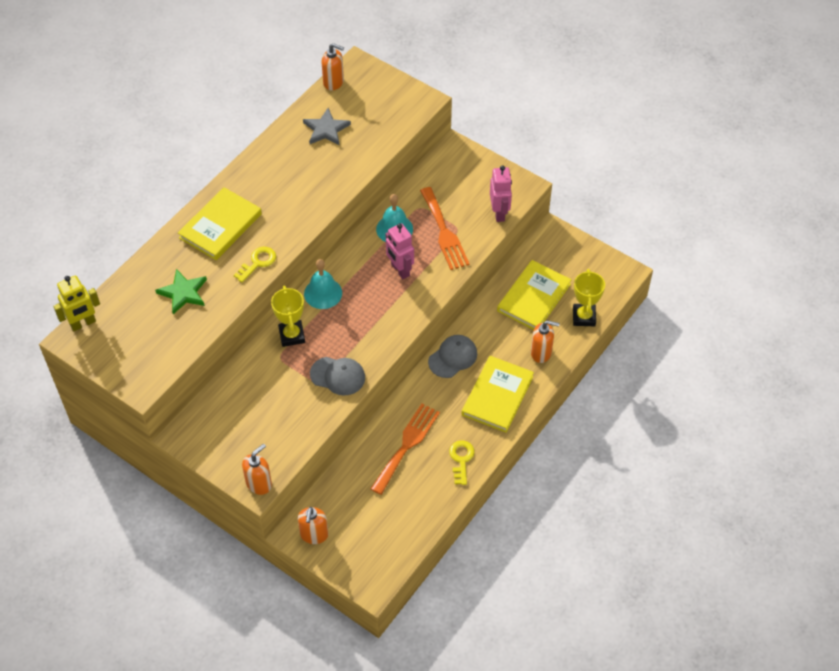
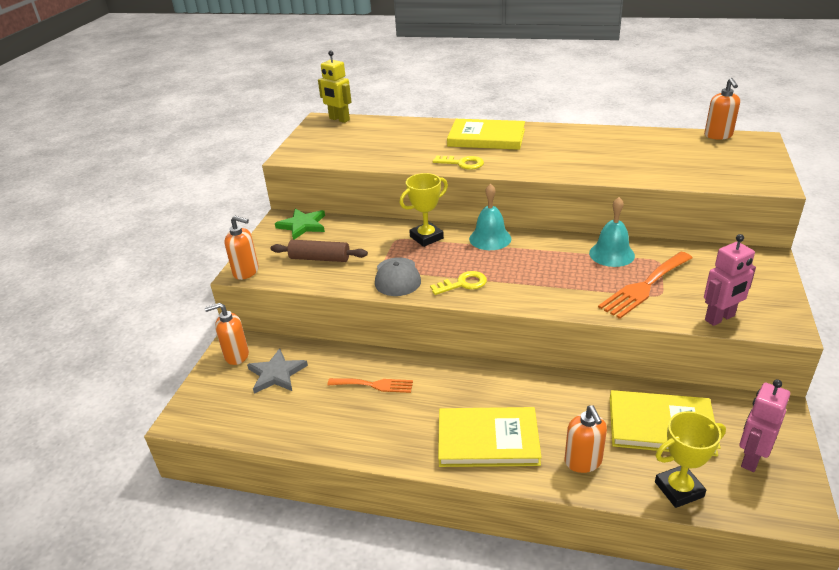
camera: 70 degrees right, 20 degrees down
green star [155,269,207,314] -> green star moved to [275,208,325,240]
grey star [303,108,351,145] -> grey star moved to [247,348,308,394]
orange fork [370,404,440,495] -> orange fork [327,378,413,393], size x0.64
pink robot [386,223,414,279] -> pink robot moved to [739,379,790,472]
grey cap [428,335,477,378] -> none
yellow key [449,440,475,485] -> yellow key moved to [430,271,487,295]
none -> brown rolling pin [271,240,368,262]

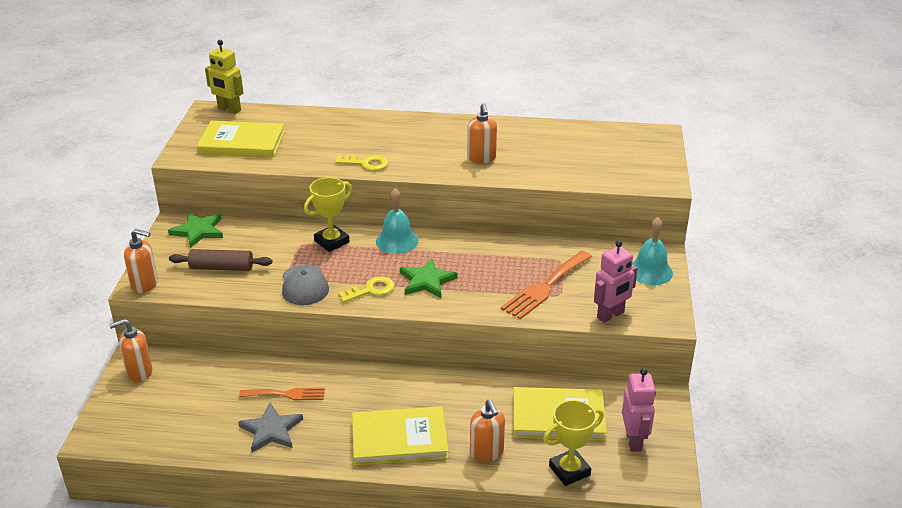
camera: 10 degrees left, 0 degrees up
grey star [247,348,308,394] -> grey star moved to [238,403,303,452]
yellow book [447,119,525,150] -> yellow book moved to [197,121,285,157]
turquoise bell [589,197,635,267] -> turquoise bell moved to [632,217,673,285]
orange soap dispenser [704,78,740,140] -> orange soap dispenser moved to [467,103,497,163]
pink robot [739,379,790,472] -> pink robot turned 150 degrees clockwise [622,368,656,452]
none -> green star [400,258,457,298]

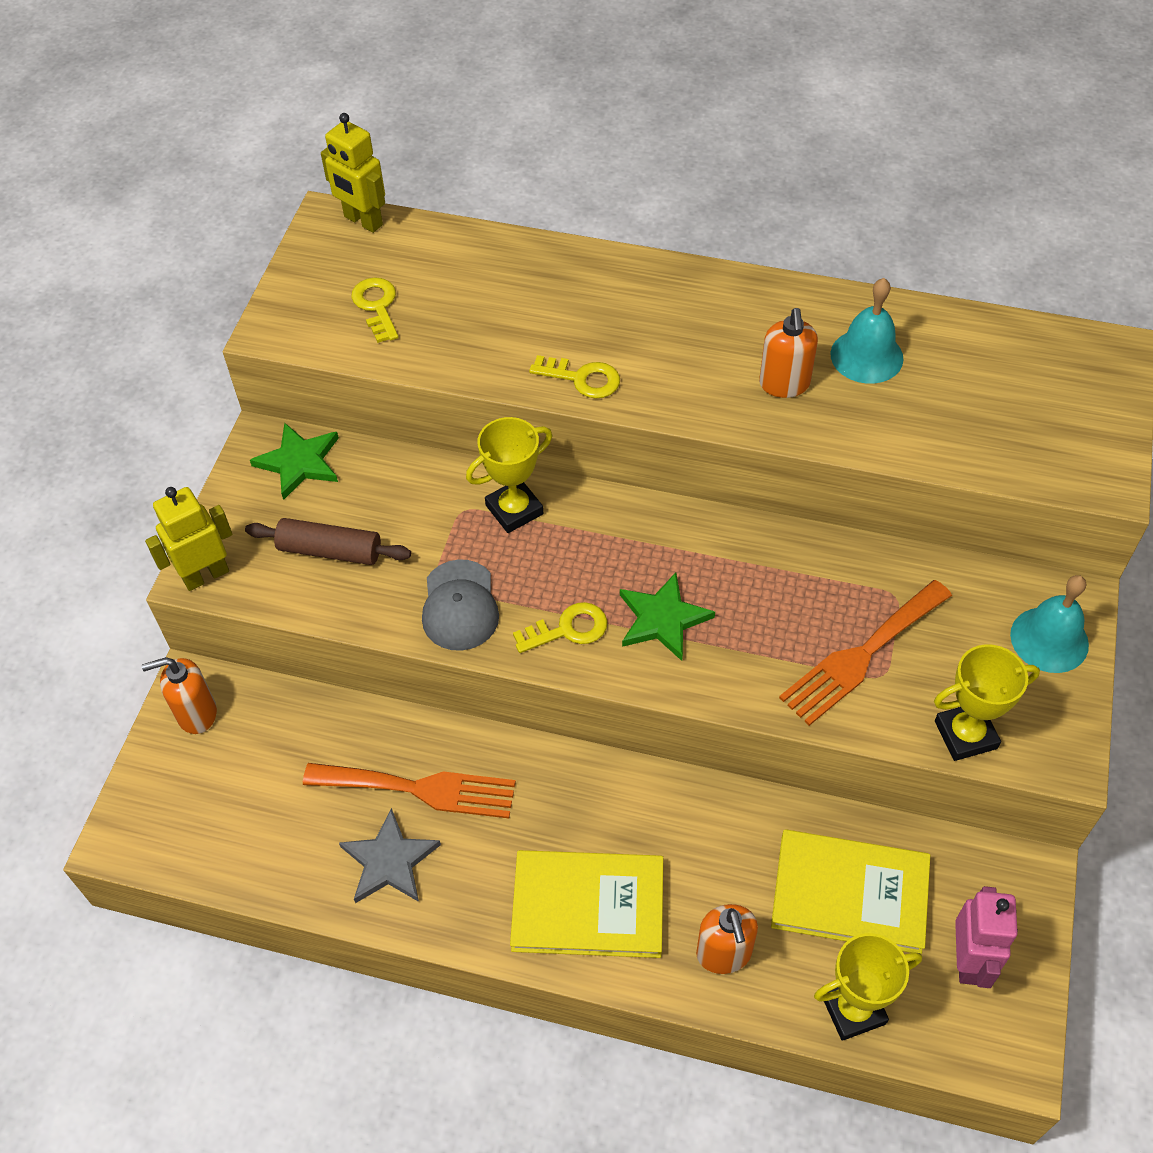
camera: 10 degrees right, 20 degrees up
orange soap dispenser [124,229,158,293] -> yellow robot [145,487,232,591]
yellow book [197,121,285,157] -> yellow key [351,277,398,343]
orange fork [239,388,325,400] -> orange fork [303,763,516,818], size x1.57
turquoise bell [376,188,419,254] -> turquoise bell moved to [830,278,903,384]
pink robot [594,240,638,323] -> yellow trophy [934,644,1040,761]

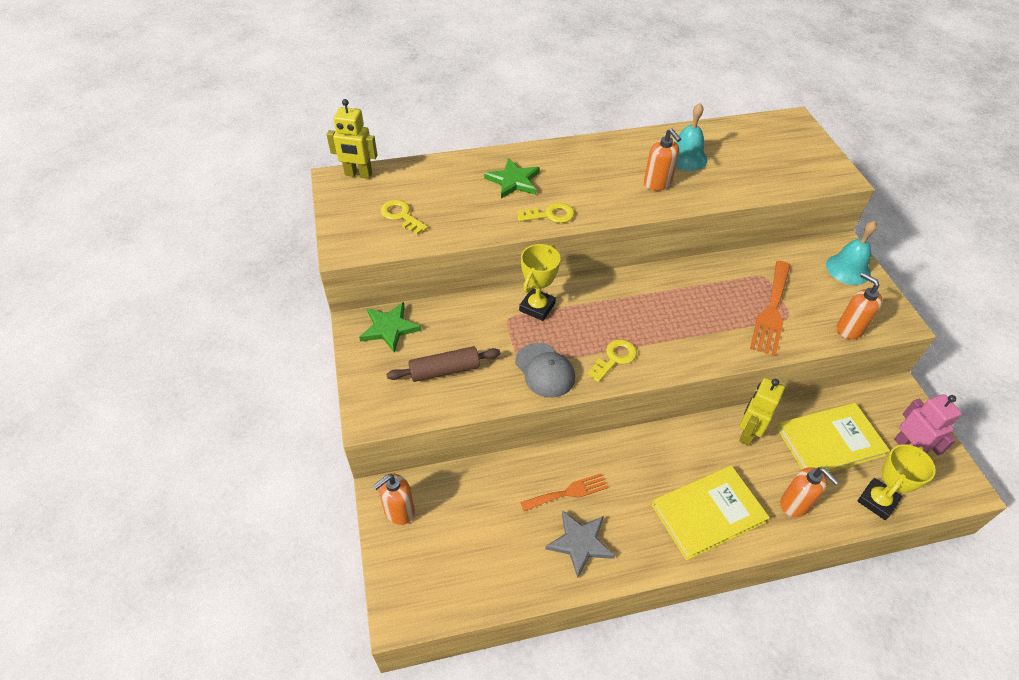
camera: 30 degrees left, 5 degrees down
yellow robot [145,487,232,591] -> yellow robot moved to [739,378,785,446]
orange fork [303,763,516,818] -> orange fork [520,473,608,511], size x0.64
green star [620,572,715,661] -> green star moved to [484,158,540,199]
yellow trophy [934,644,1040,761] -> orange soap dispenser [837,272,883,339]

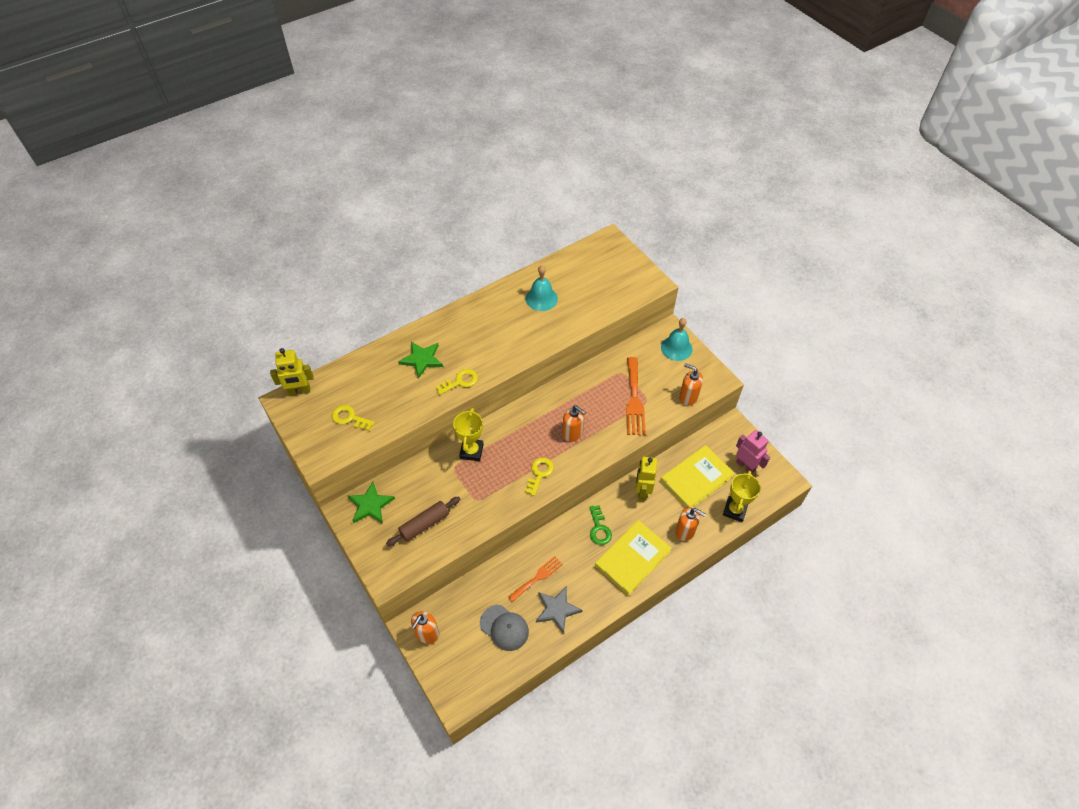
camera: 20 degrees left, 5 degrees up
grey cap [515,343,575,398] -> grey cap moved to [480,605,529,651]
orange soap dispenser [644,128,681,191] -> orange soap dispenser moved to [562,405,586,442]
none -> green key [589,505,612,545]

